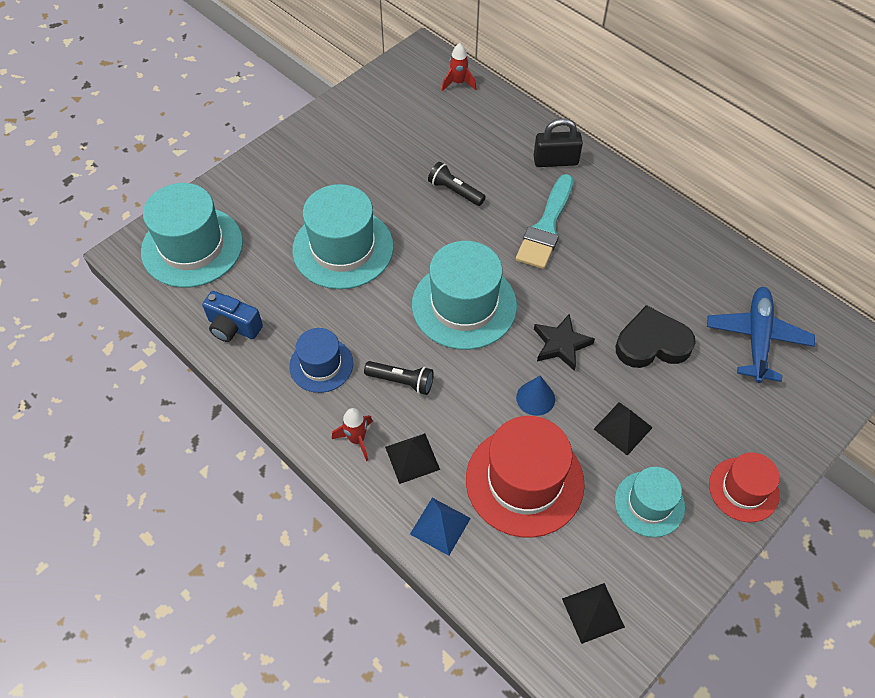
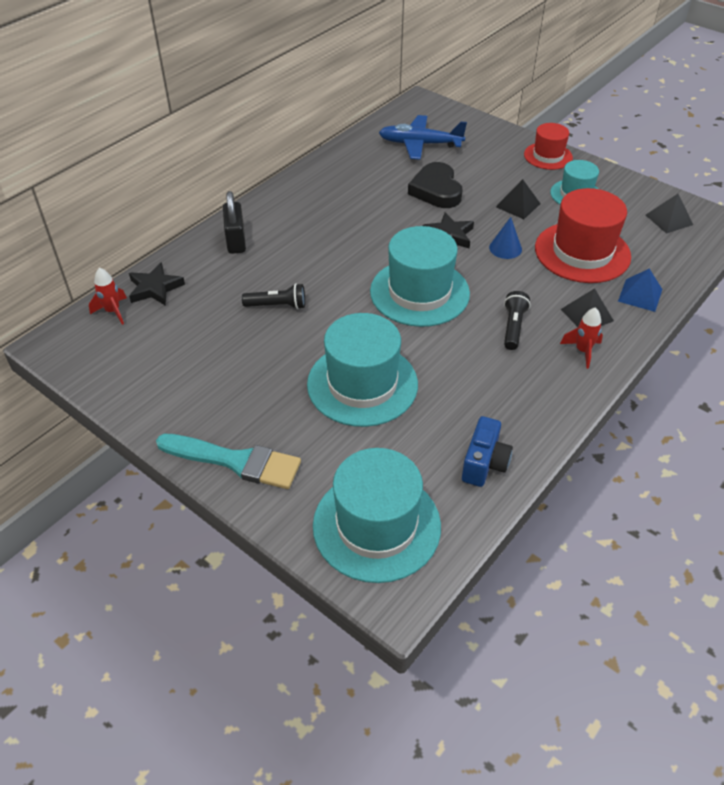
camera: 95 degrees left, 10 degrees down
blue hat [289,328,353,393] -> none
black flashlight [428,162,486,206] -> black flashlight turned 120 degrees counterclockwise [242,283,305,309]
turquoise brush [516,174,573,269] -> turquoise brush moved to [156,434,301,489]
none -> black star [129,262,185,306]

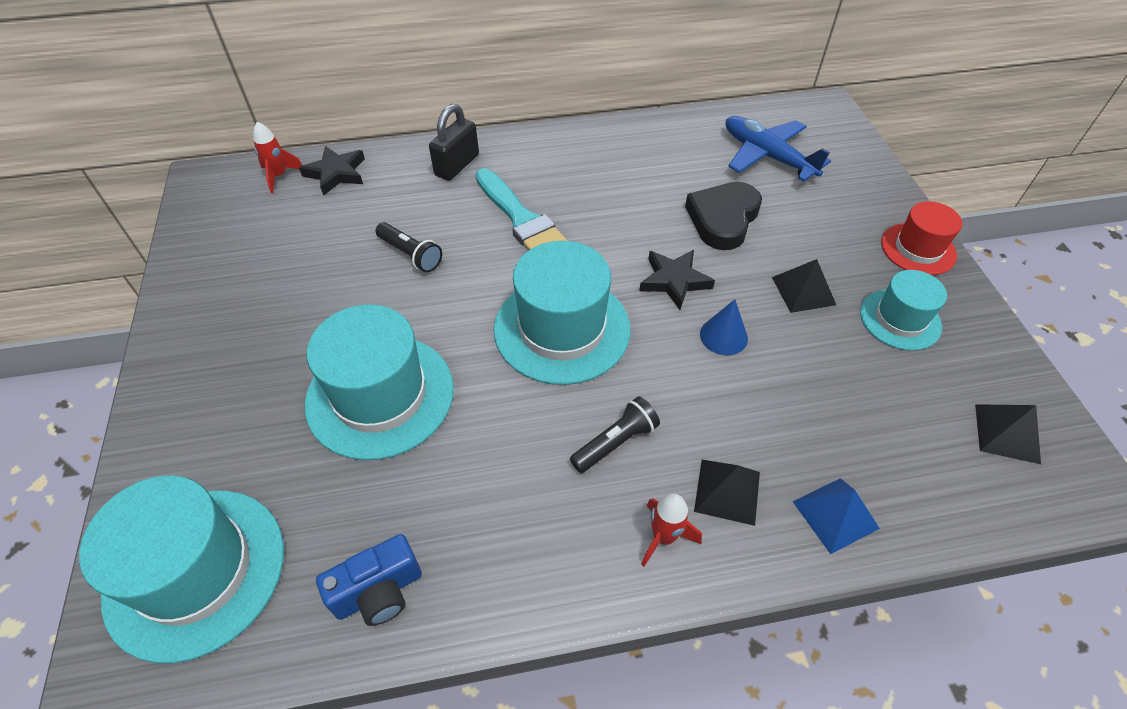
camera: 40 degrees right, 5 degrees up
turquoise brush [156,434,301,489] -> turquoise brush moved to [475,168,568,251]
red hat [535,188,631,283] -> none

